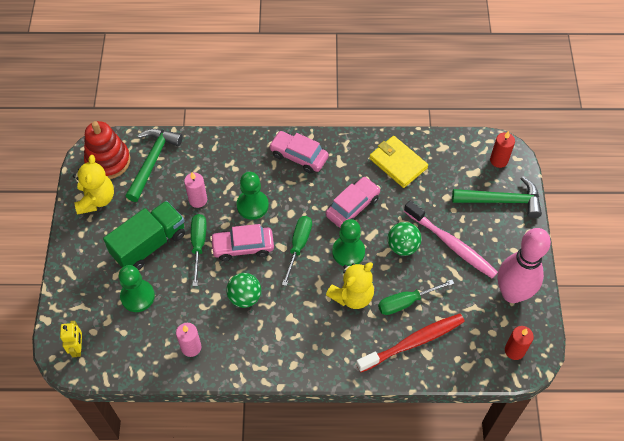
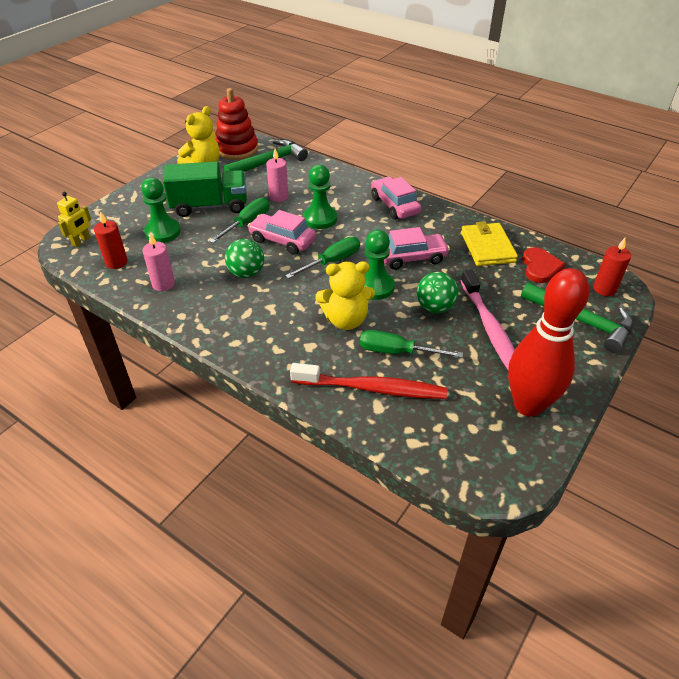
camera: 35 degrees right, 15 degrees down
pink bowling pin [498,228,551,303] -> red bowling pin [508,268,589,417]
red candle [505,326,534,360] -> red candle moved to [94,211,128,269]
none -> red heart [522,247,565,283]

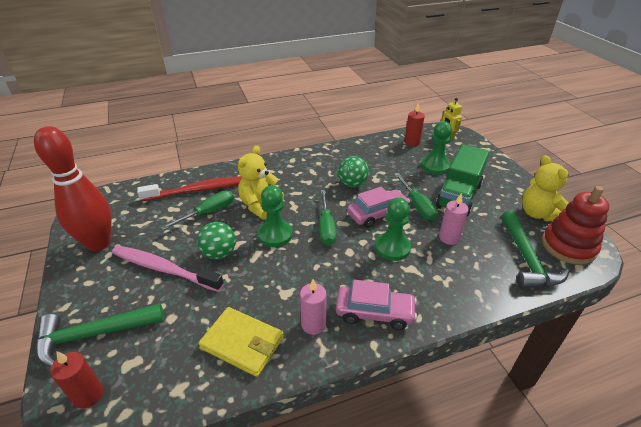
camera: 125 degrees right, 5 degrees down
pink candle [142,233,175,291] -> pink candle moved to [300,279,327,335]
red toothbrush [290,363,447,399] -> red toothbrush turned 150 degrees counterclockwise [137,176,242,201]
pink car [384,227,450,270] -> none
red heart [522,247,565,283] -> none

